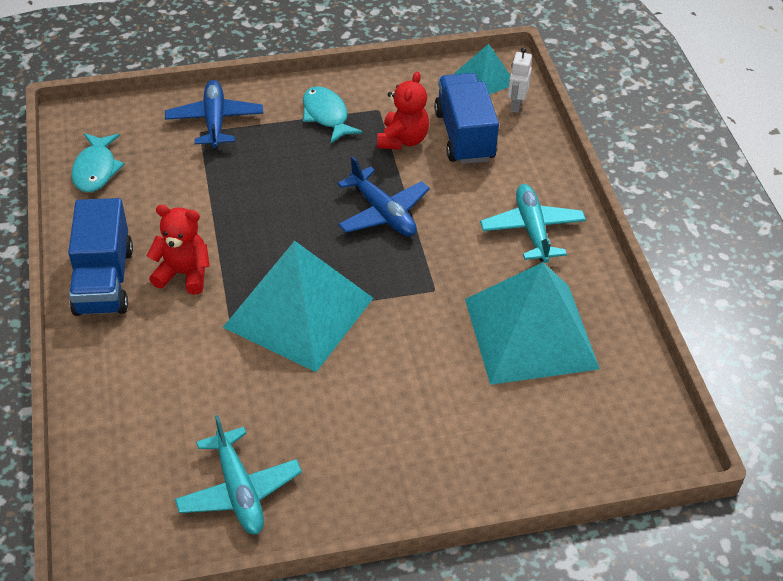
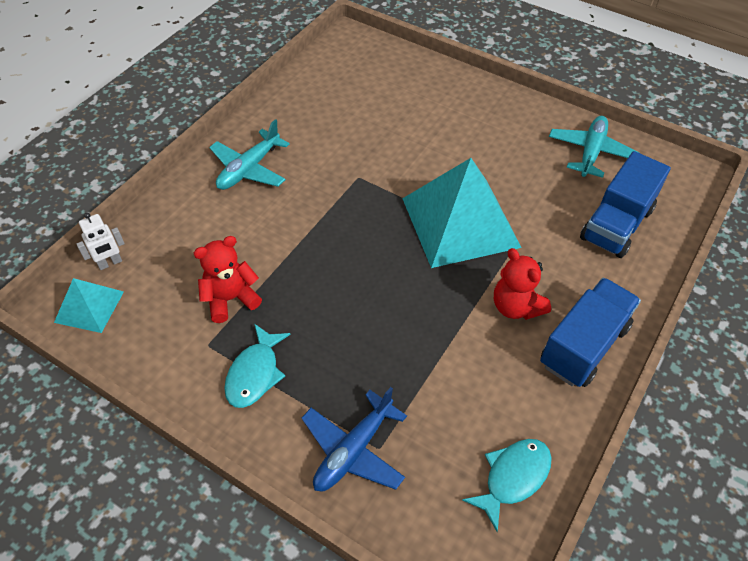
camera: 135 degrees left, 5 degrees up
blue plane [338,156,430,236] -> none
blue truck [434,73,499,164] -> blue truck moved to [580,151,671,258]
turquoise pyramid [465,262,600,385] -> none

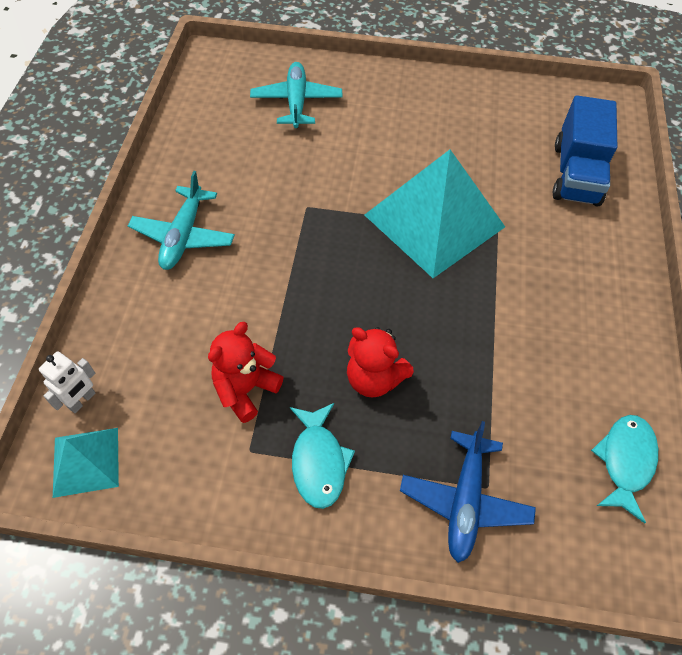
camera: 25 degrees left, 5 degrees up
red teddy bear [494,248,551,320] -> red teddy bear moved to [347,327,414,398]
blue truck [540,278,641,387] -> none
turquoise plane [549,116,639,178] -> turquoise plane moved to [250,62,343,128]

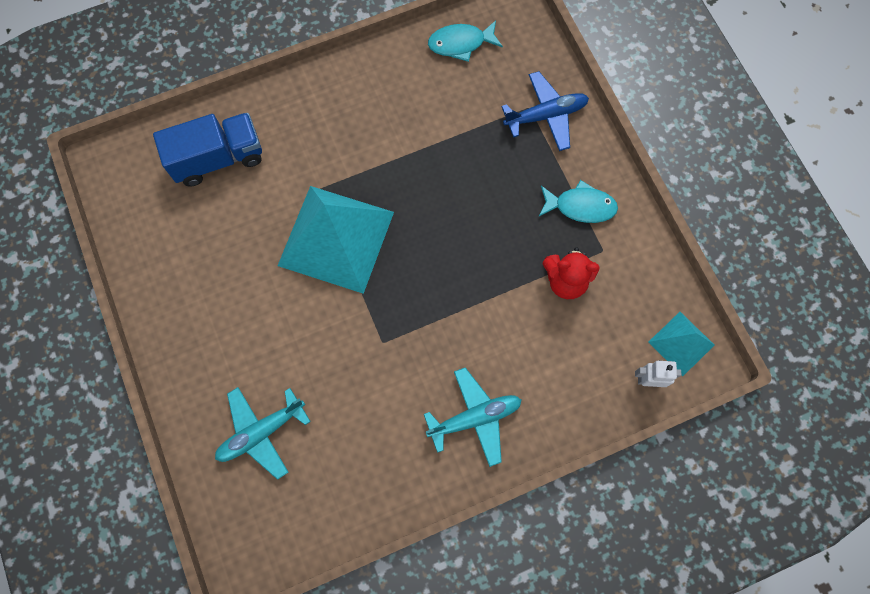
camera: 120 degrees left, 15 degrees up
turquoise fish [290,403,355,509] -> turquoise fish turned 45 degrees clockwise [538,180,618,223]
red teddy bear [347,327,414,398] -> none

